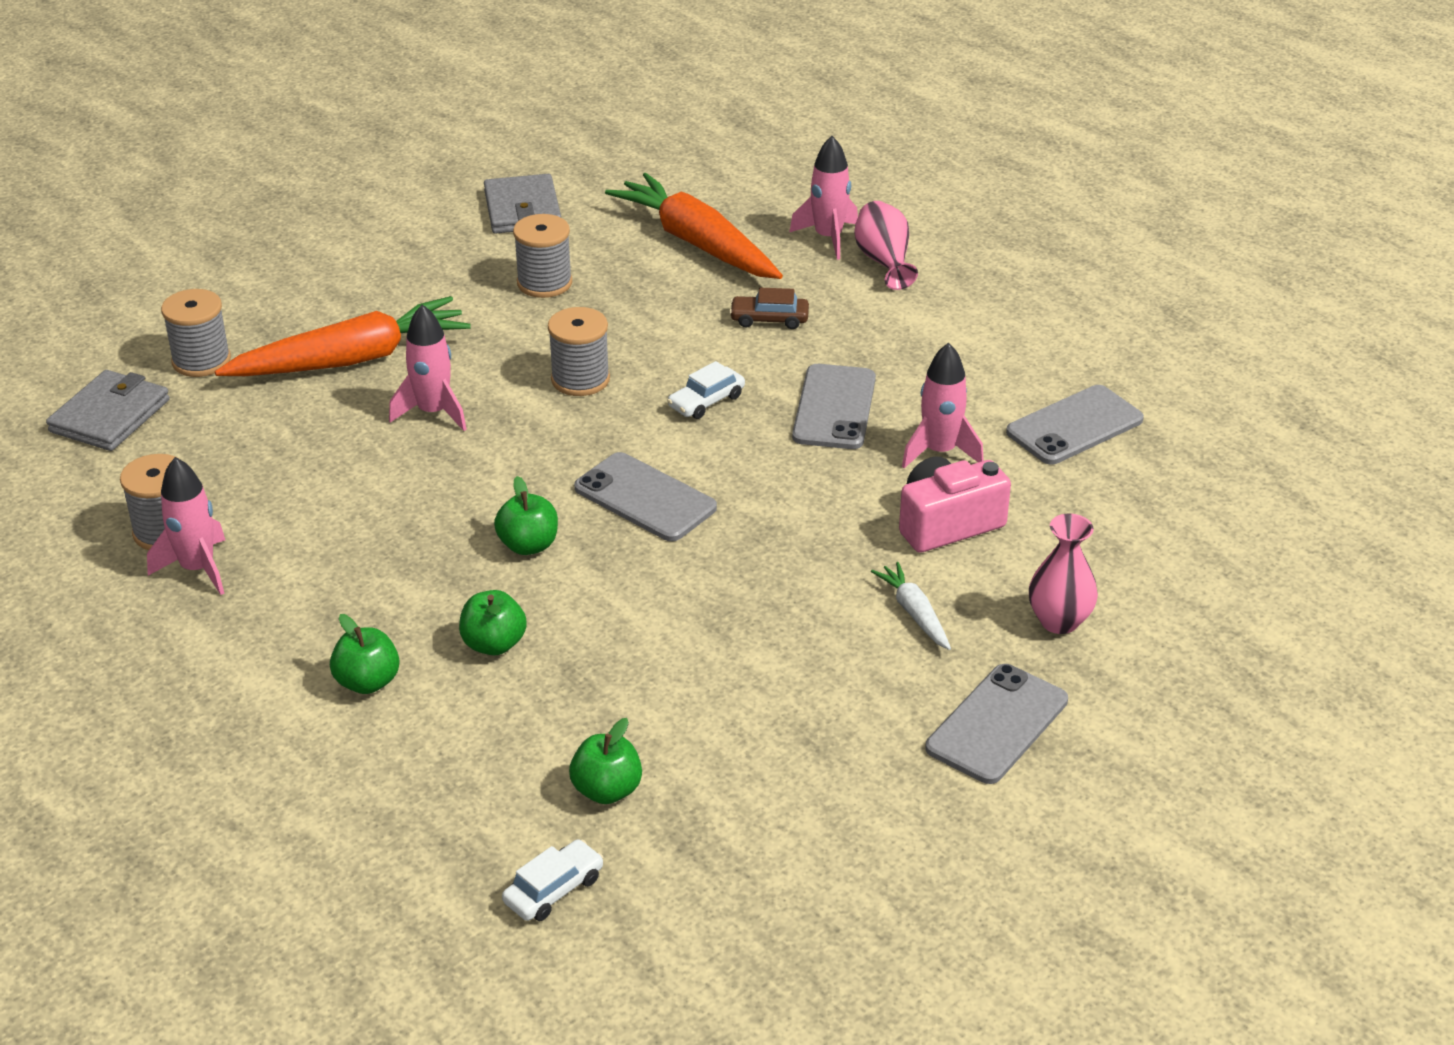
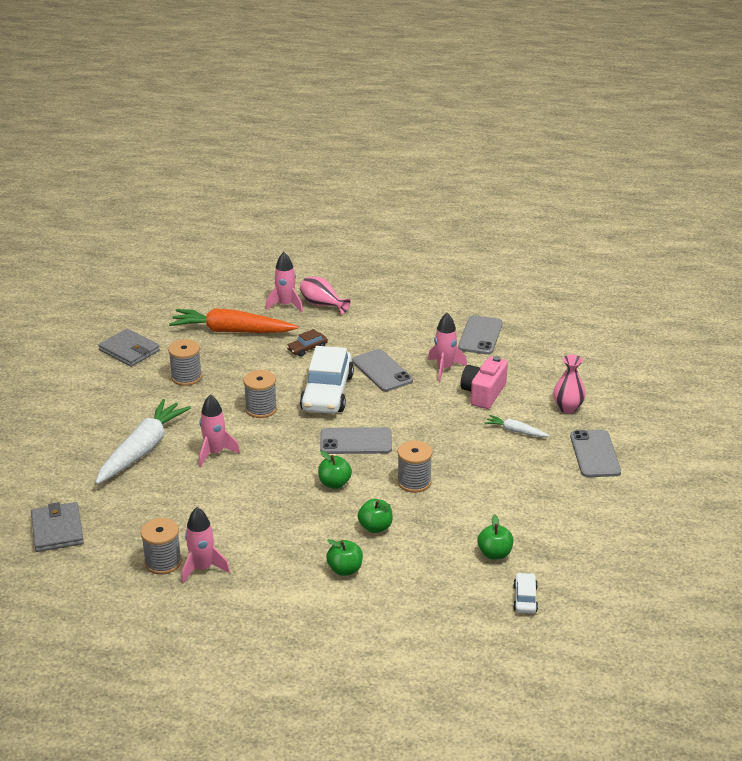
camera: 40 degrees left, 5 degrees down
grey spool [161,289,231,377] -> grey spool moved to [397,440,433,493]
orange carrot [215,296,471,376] -> white carrot [95,399,191,484]
white car [667,361,745,419] -> white car [300,346,354,414], size x2.23

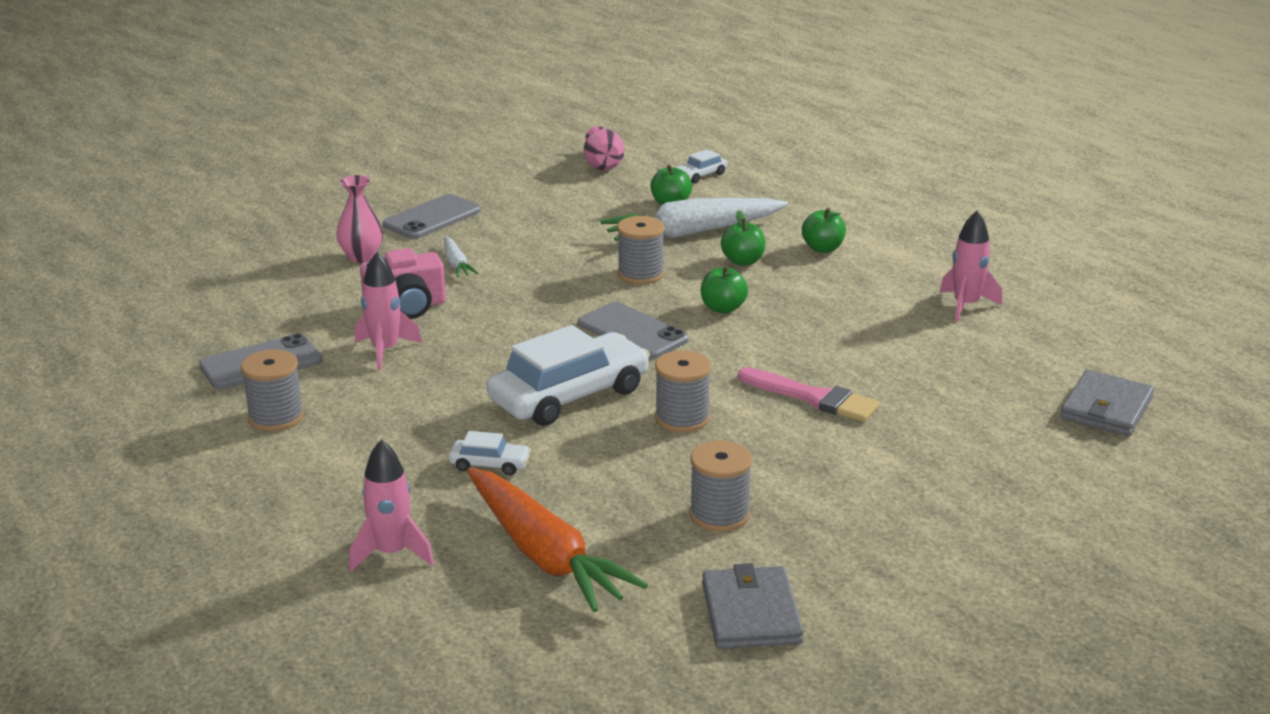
camera: 135 degrees left, 5 degrees down
white carrot [95,399,191,484] -> white carrot moved to [600,198,788,241]
grey spool [141,518,182,575] -> grey spool moved to [241,349,304,431]
pink rocket [199,394,240,467] -> pink brush [738,367,880,422]
brown car [287,329,328,357] -> white car [449,431,531,475]
pink vase [300,277,351,315] -> pink vase moved to [584,126,624,170]
grey phone [352,349,413,392] -> none

